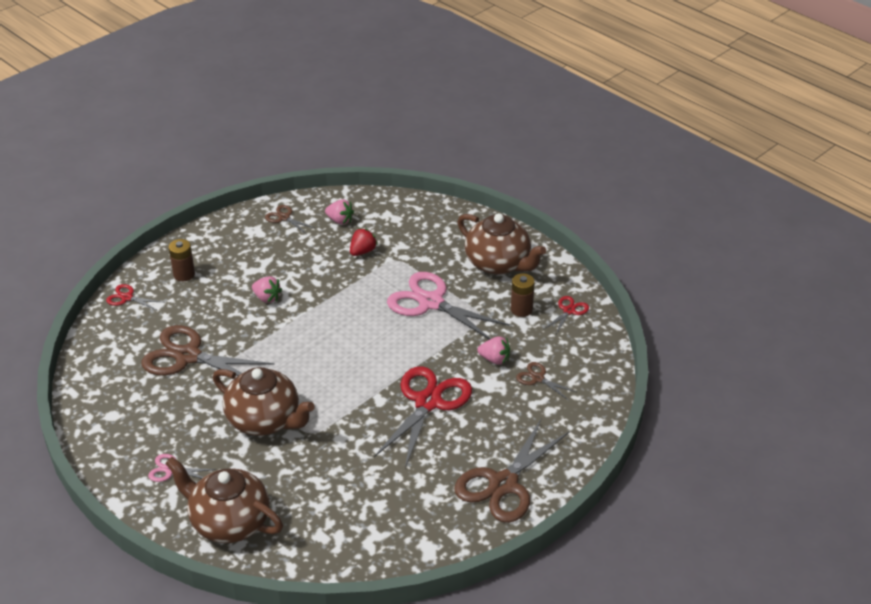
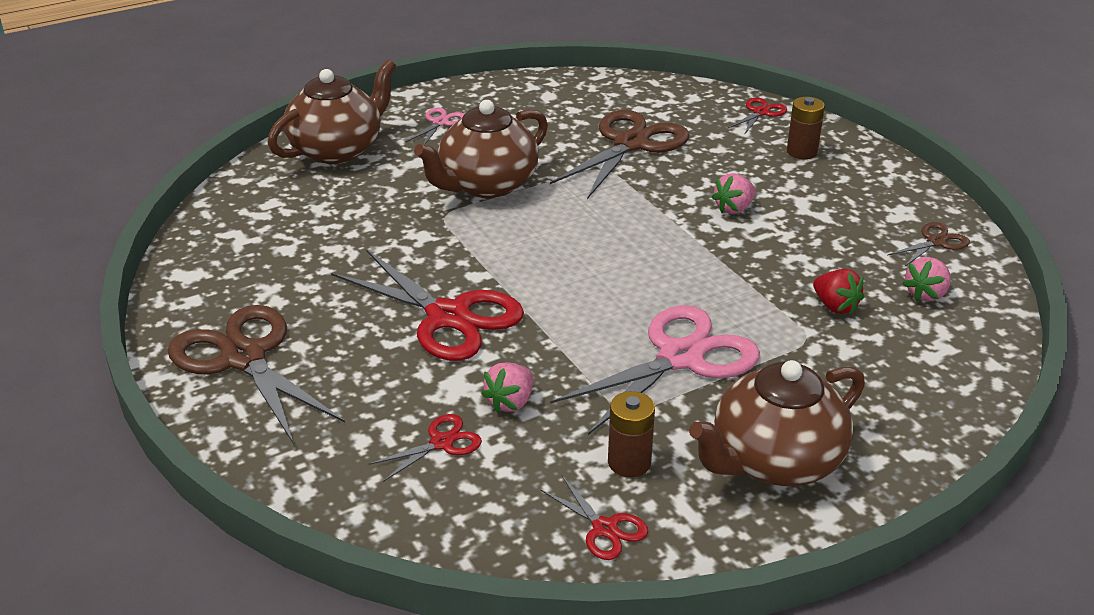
camera: 105 degrees right, 5 degrees down
brown scissors [516,362,576,400] -> red scissors [369,414,482,482]

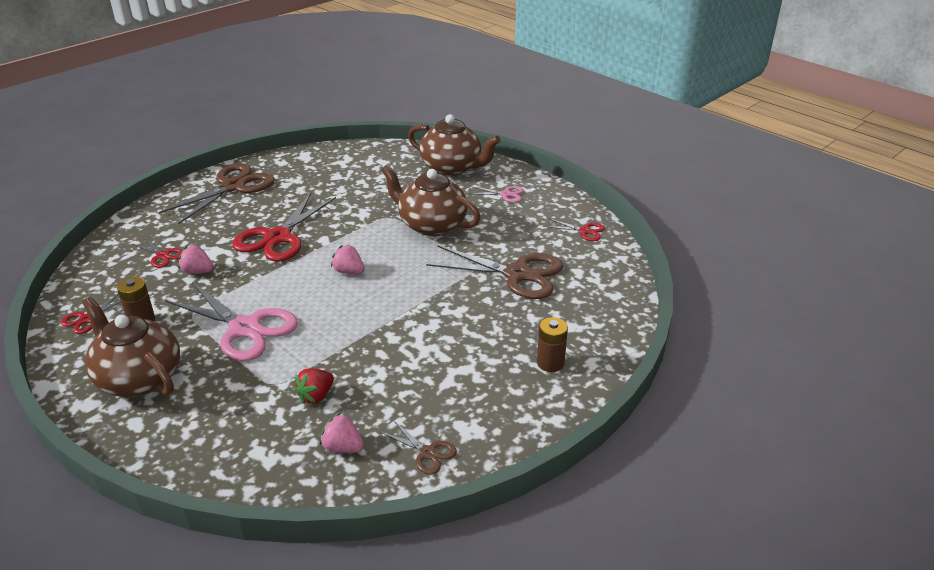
camera: 75 degrees right, 0 degrees up
pink strawberry [711,173,756,214] -> pink strawberry moved to [331,244,365,274]
red scissors [727,97,787,135] -> red scissors moved to [545,219,605,241]

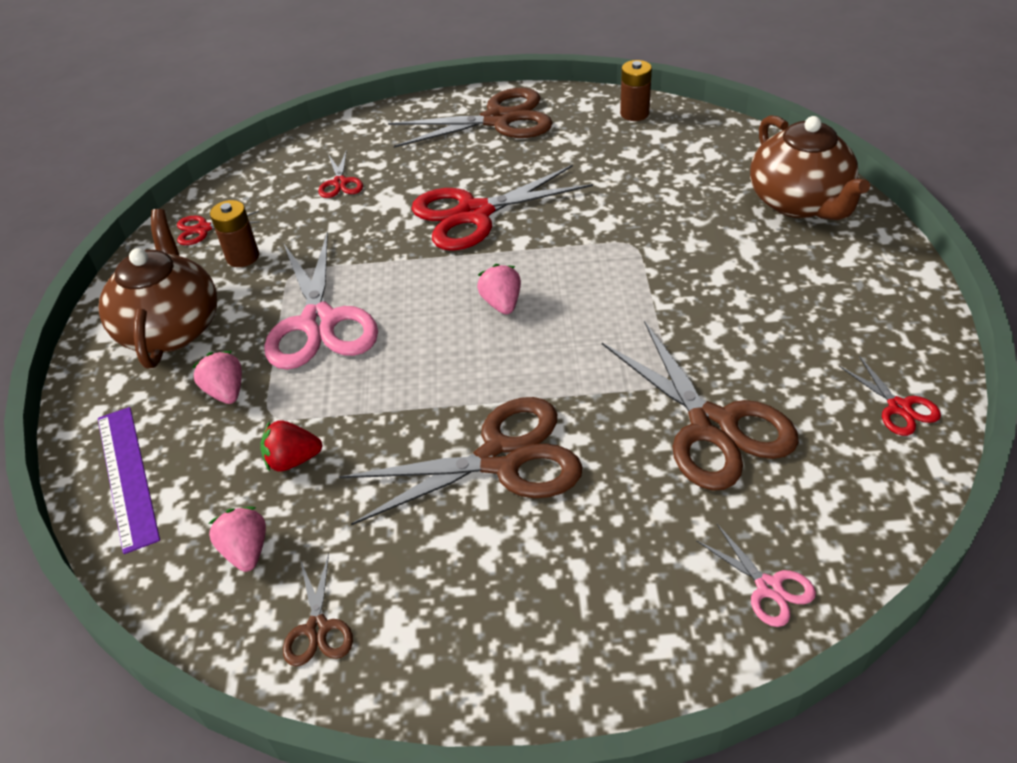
camera: 45 degrees right, 10 degrees up
pink strawberry [178,245,214,274] -> pink strawberry moved to [192,351,242,404]
brown teapot [381,165,481,236] -> none
pink scissors [469,186,524,203] -> pink scissors moved to [696,524,816,627]
brown battery [537,317,568,372] -> brown battery moved to [620,60,652,121]
none -> purple ruler [98,407,160,554]
none -> brown scissors [339,397,583,525]

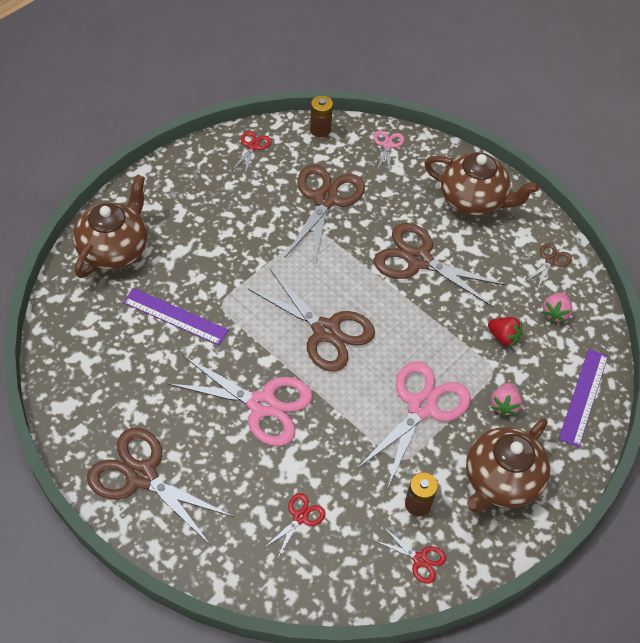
camera: 140 degrees left, 10 degrees up
red scissors [412,165,593,251] -> pink scissors [167,356,313,446]
pink strawberry [477,264,521,315] -> brown scissors [248,269,375,372]
brown battery [620,60,652,121] -> brown battery moved to [310,96,333,137]
none -> purple ruler [123,288,229,345]
none -> brown teapot [424,152,539,216]

